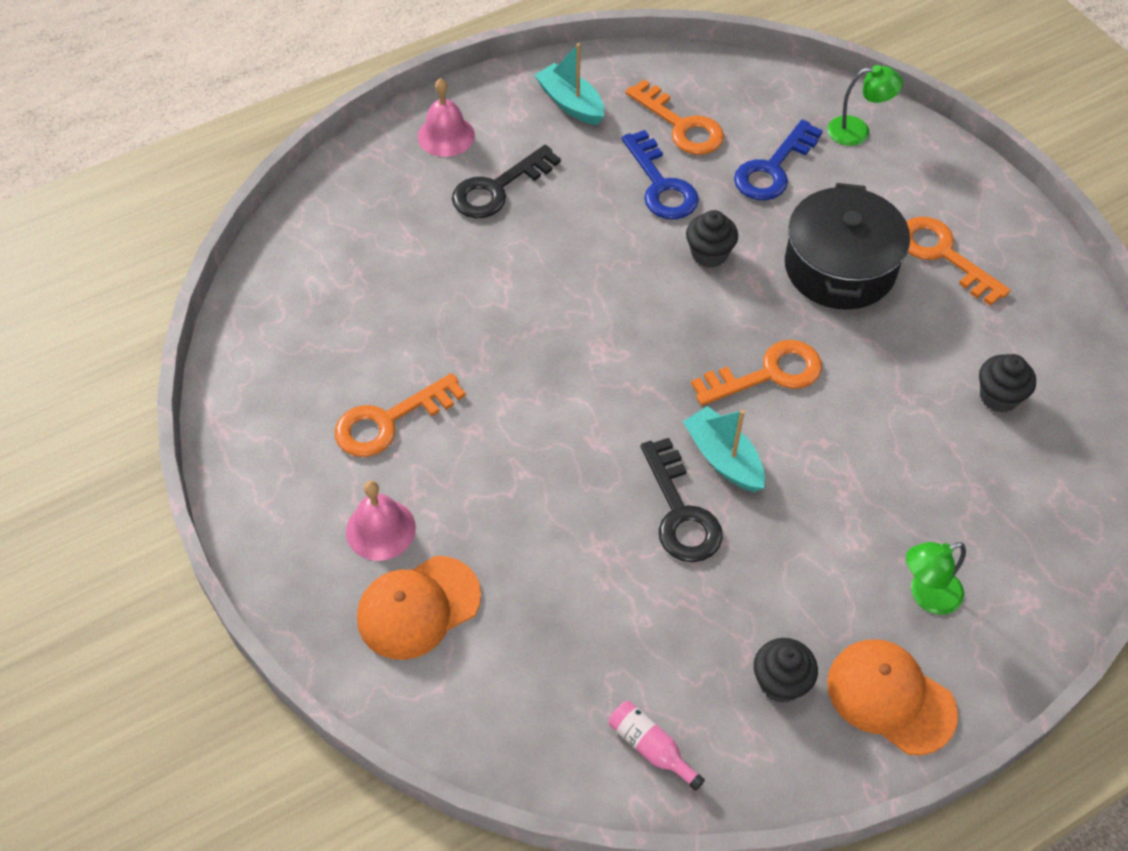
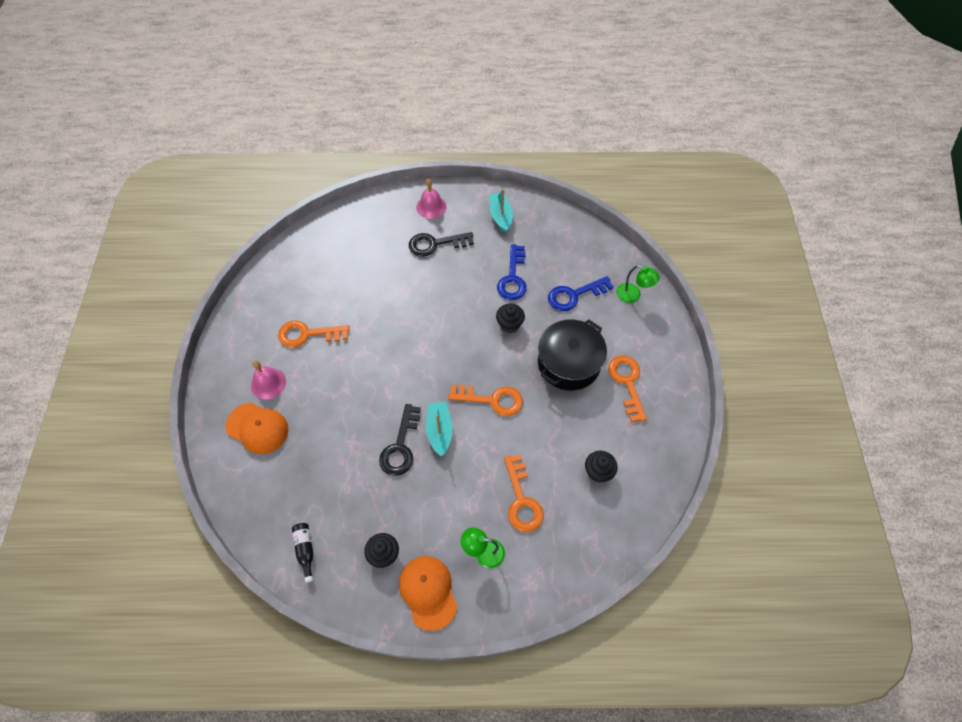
camera: 30 degrees right, 5 degrees up
orange cap [357,556,481,660] -> orange cap turned 150 degrees counterclockwise [226,402,288,454]
pink bottle [609,701,705,791] -> black bottle [292,523,313,583]
orange key [625,80,724,155] -> orange key moved to [504,455,544,532]

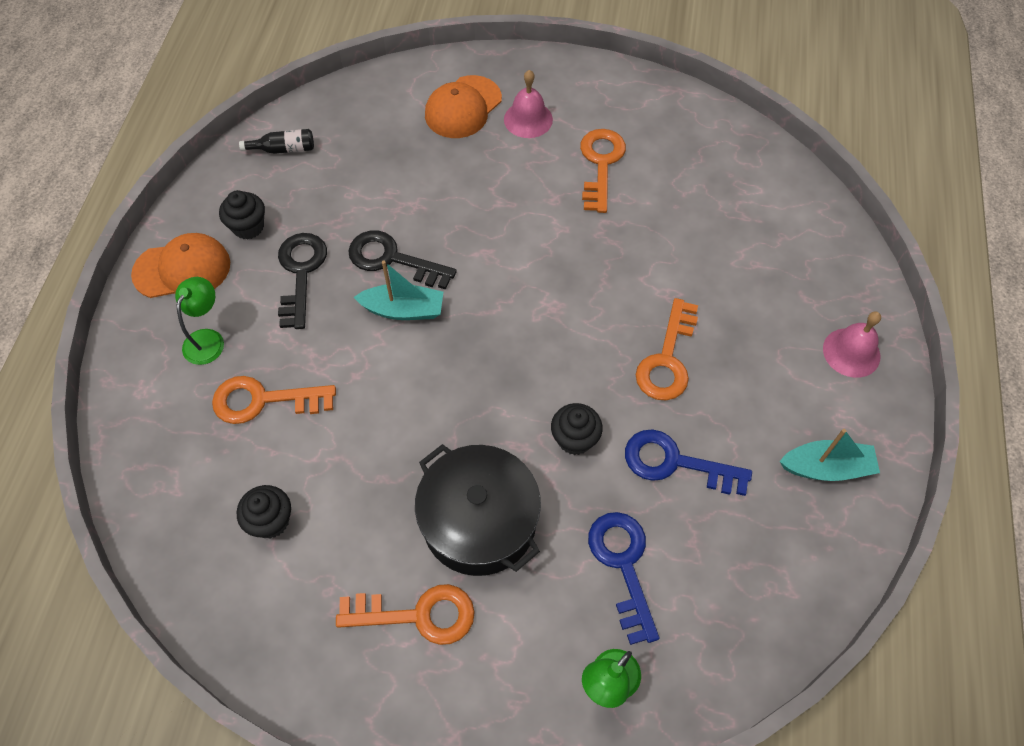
camera: 100 degrees right, 0 degrees up
black key [409,232,474,257] -> black key moved to [278,233,327,329]
orange key [448,384,523,416] -> orange key moved to [635,298,698,401]

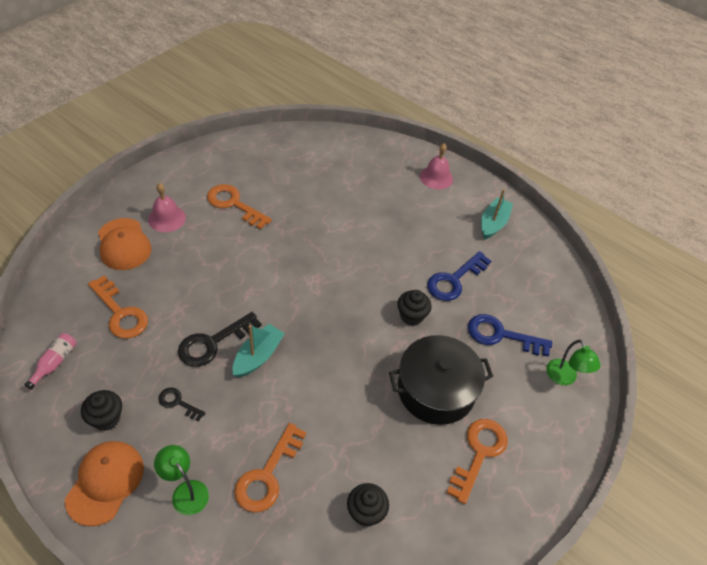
camera: 65 degrees left, 10 degrees down
black bottle [239,129,314,154] -> pink bottle [25,333,76,390]
black key [278,233,327,329] -> black key [158,388,206,422], size x0.55
orange key [635,298,698,401] -> orange key moved to [88,275,148,339]

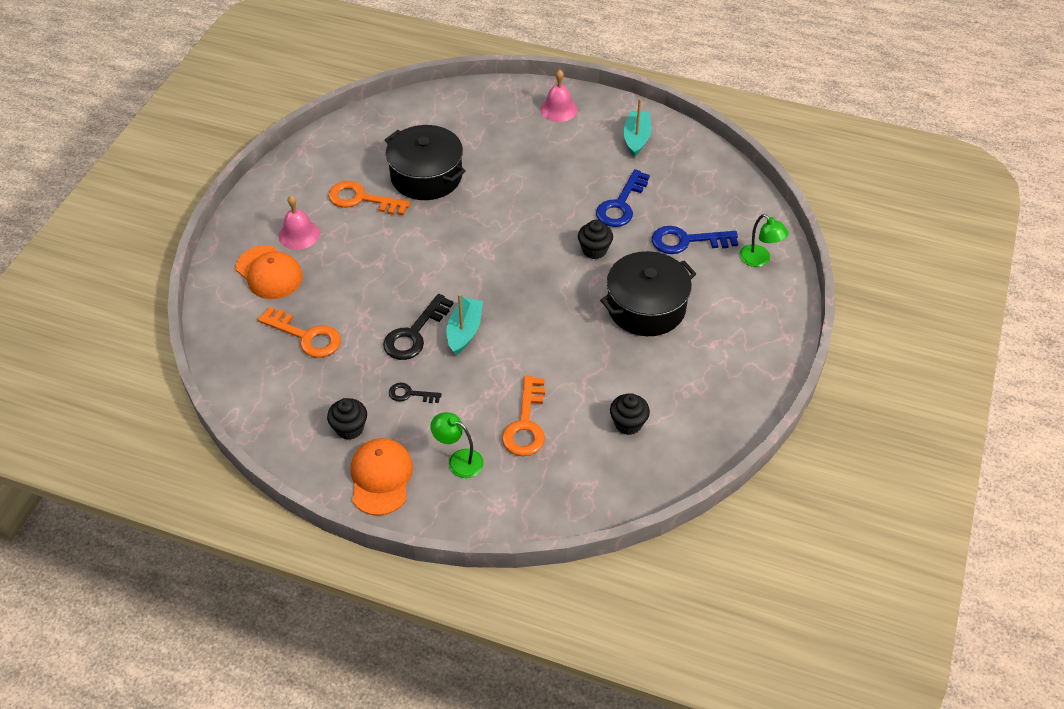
camera: 15 degrees left, 0 degrees up
pink bottle [25,333,76,390] -> none
orange key [447,419,508,504] -> none
none -> black pot [385,125,465,200]

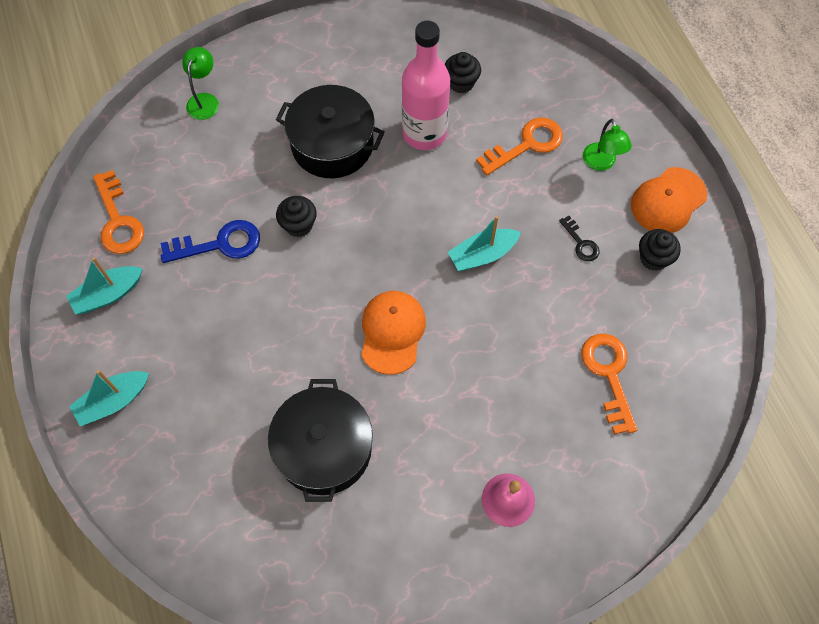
camera: 130 degrees left, 15 degrees up
orange cap [236,245,303,299] -> orange cap moved to [361,291,426,375]
orange key [328,181,410,215] -> orange key moved to [93,170,144,254]
black key [383,294,453,360] -> none
pink bell [540,70,578,122] -> turquoise boat [69,370,149,426]
blue key [652,226,738,254] -> none
none -> pink bottle [402,21,450,150]

